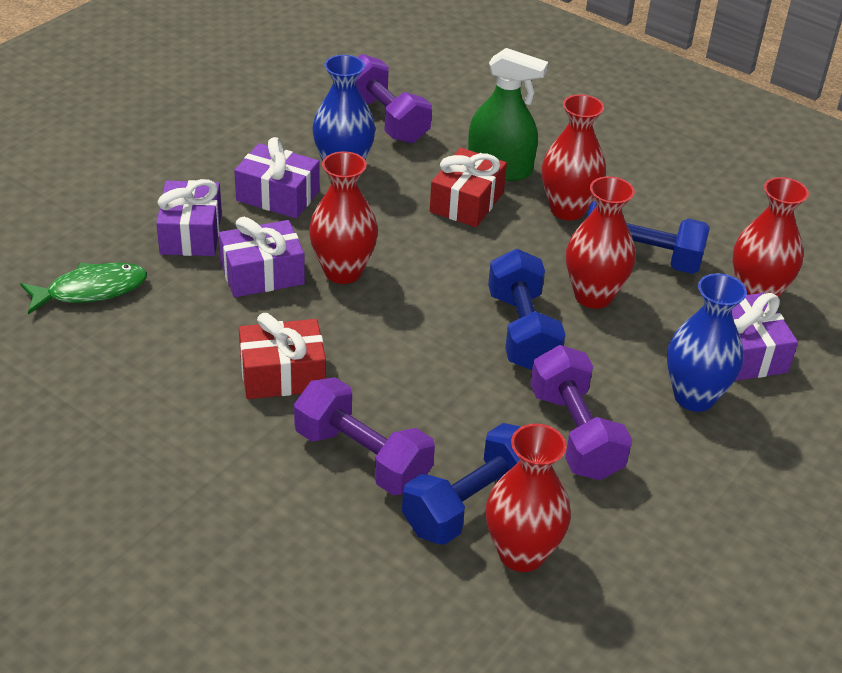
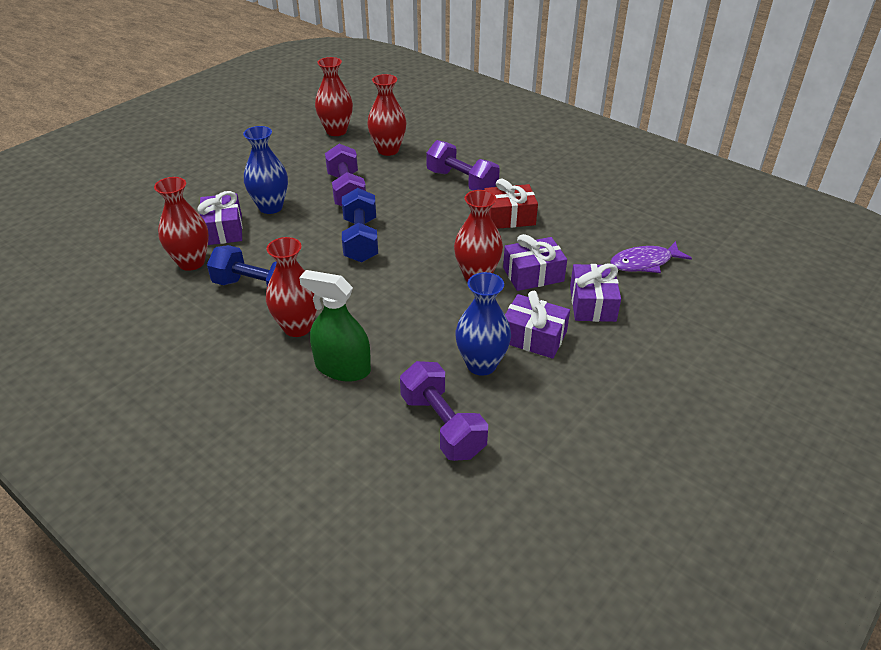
camera: 175 degrees left, 0 degrees up
green fish [20,263,147,315] -> purple fish [610,241,692,273]
blue dumbbell [402,423,520,545] -> none
red gift [430,148,507,227] -> none
red vase [566,176,636,309] -> red vase moved to [315,57,353,136]

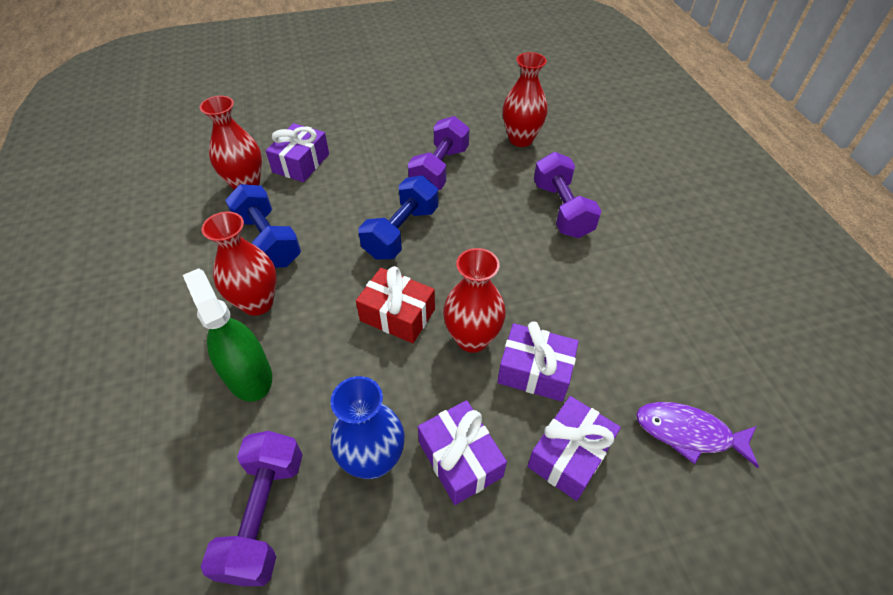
camera: 35 degrees right, 10 degrees up
blue vase [243,126,288,214] -> none
red vase [315,57,353,136] -> none
red gift [484,179,538,229] -> red gift moved to [356,266,435,343]

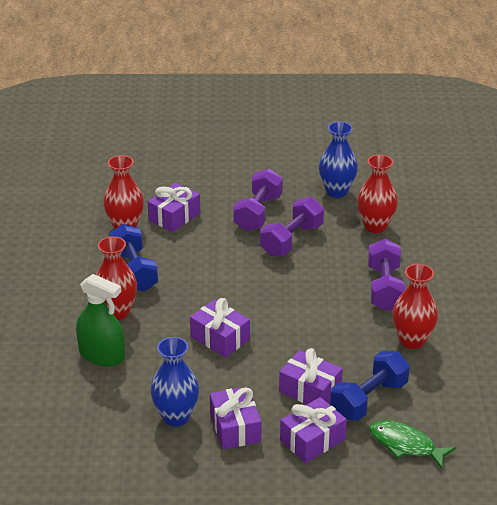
camera: 15 degrees right, 15 degrees down
green spray bottle [183,268,272,402] -> green spray bottle turned 135 degrees clockwise [76,274,125,366]
purple dumbbell [201,431,303,586] -> purple dumbbell moved to [233,169,283,231]
red gift [356,266,435,343] -> purple gift [190,298,250,358]
blue dumbbell [358,175,438,259] -> blue dumbbell moved to [330,351,410,421]
red vase [443,248,506,353] -> red vase moved to [392,264,438,349]
purple fish [636,402,759,468] -> green fish [369,420,456,469]
none -> blue vase [319,121,358,198]

